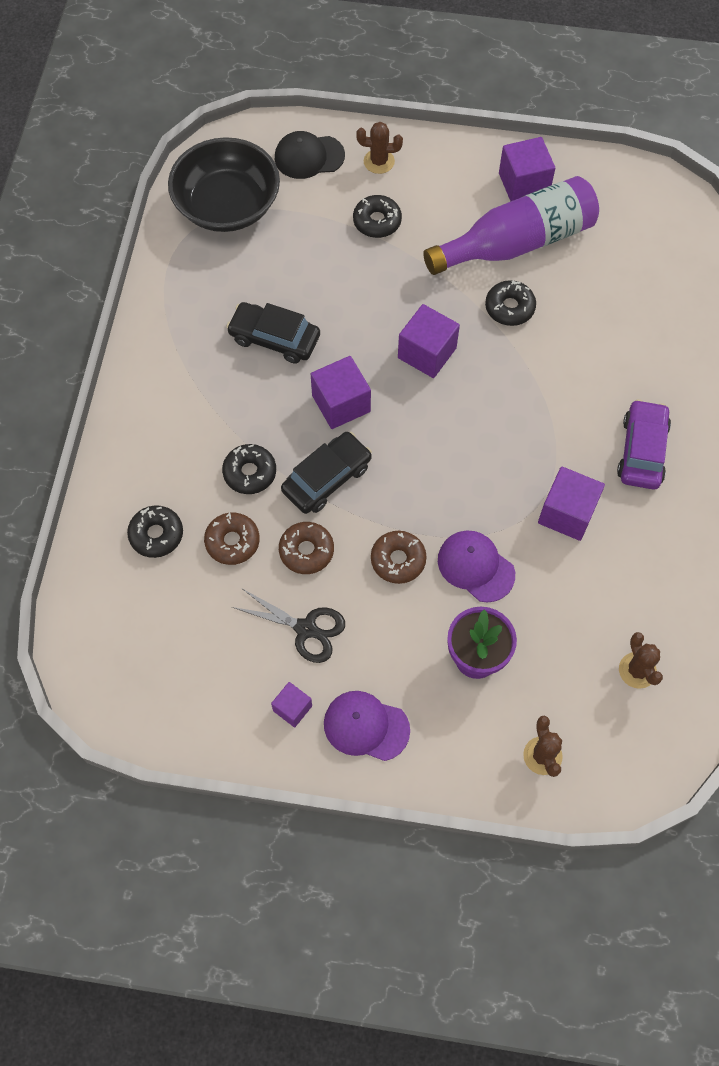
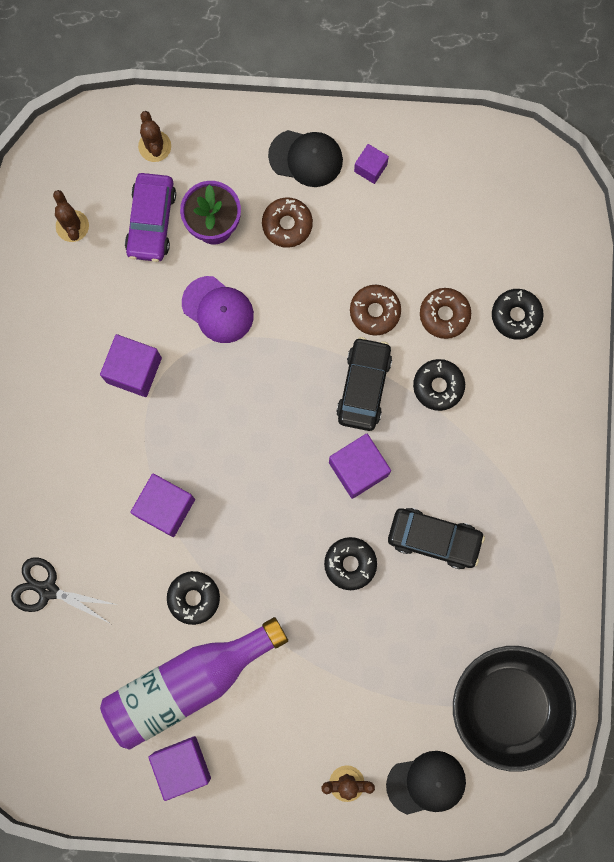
camera: 175 degrees right, 15 degrees up
black scissors [232,588,345,663] -> black scissors moved to [11,558,118,624]
black car [281,432,372,514] -> black car turned 150 degrees clockwise [336,337,392,431]
purple cap [324,691,410,761] -> black cap [268,130,343,187]
black donut [353,195,402,238] -> black donut moved to [324,537,377,590]
brown donut [371,531,427,584] -> brown donut moved to [262,197,313,248]
purple cube [398,304,460,378] -> purple cube moved to [130,474,195,537]
purple car [617,399,671,490] -> purple car moved to [125,173,176,262]

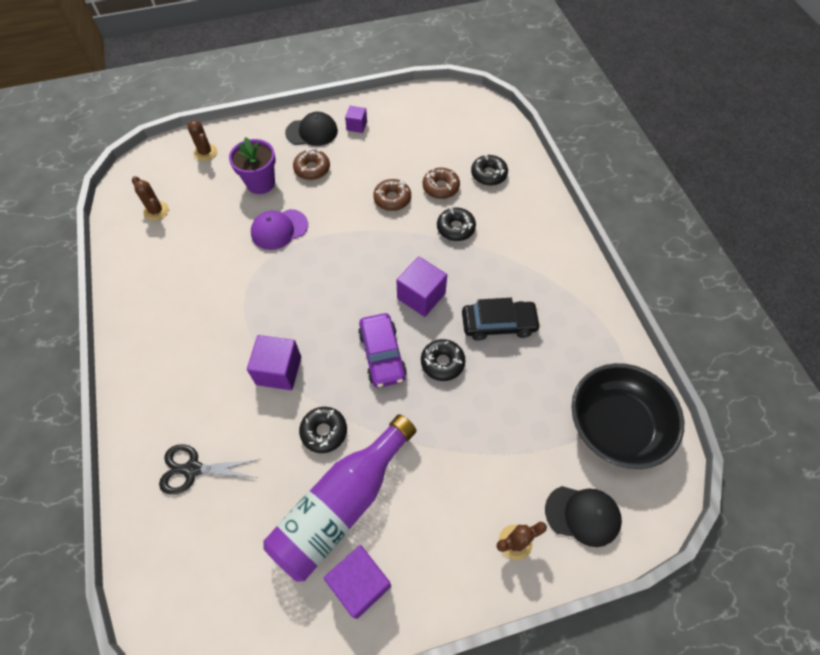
camera: 20 degrees left, 20 degrees down
purple cube [100,334,162,397] -> none
purple car [125,173,176,262] -> purple car moved to [358,313,407,388]
purple cap [182,276,254,343] -> purple cap turned 135 degrees clockwise [251,209,308,250]
black car [336,337,392,431] -> none
black cap [386,751,466,815] -> black cap turned 45 degrees clockwise [545,486,622,547]

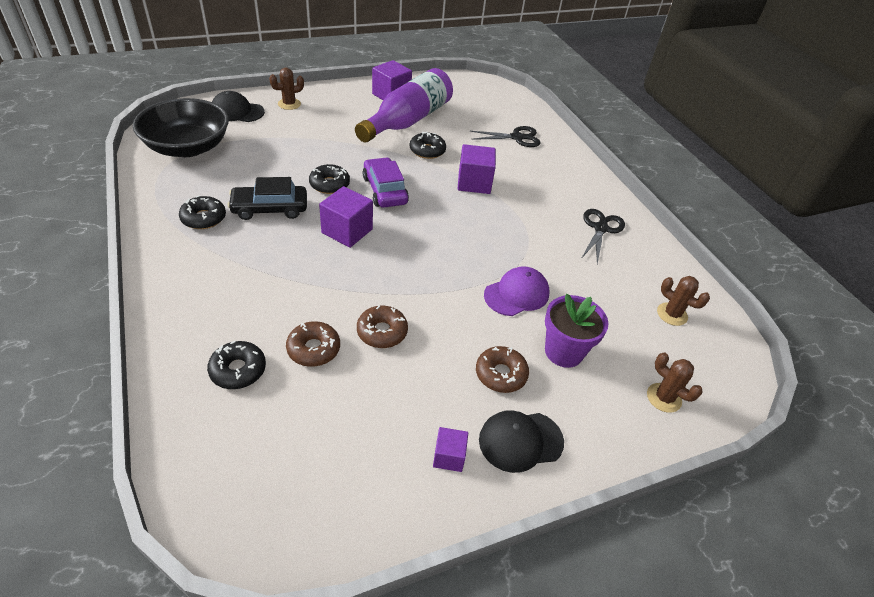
camera: 170 degrees right, 15 degrees down
black donut [437,207,476,241] -> black donut moved to [179,195,226,229]
none -> black scissors [582,209,625,264]

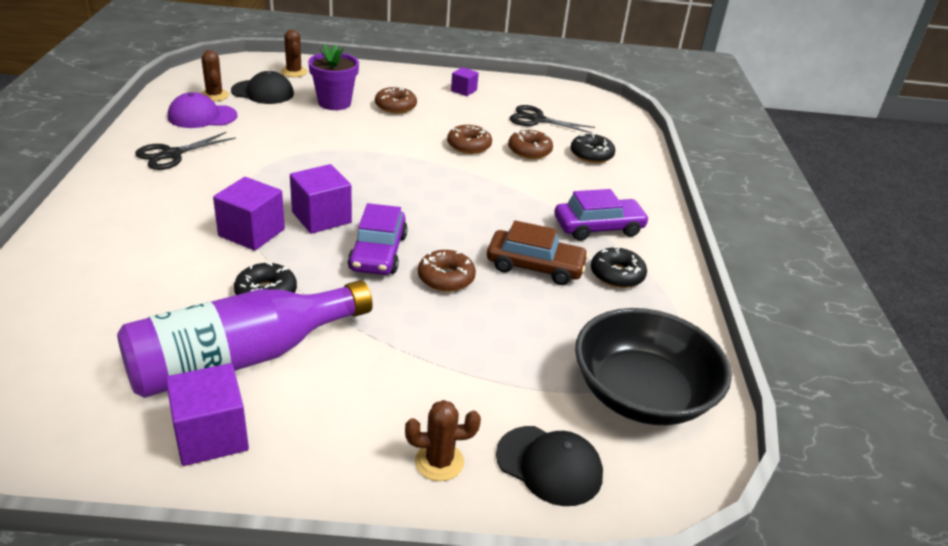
camera: 155 degrees left, 10 degrees down
black car [227,177,307,220] -> brown car [487,220,589,285]
black donut [309,164,350,194] -> brown donut [418,250,476,292]
purple cube [319,186,373,248] -> purple cube moved to [290,164,352,234]
black scissors [470,126,541,147] -> black scissors moved to [510,105,595,133]
black cap [479,410,564,473] -> black cap moved to [231,71,294,104]
purple cap [484,266,550,316] -> purple cap moved to [168,92,237,128]
none -> purple car [554,189,649,241]

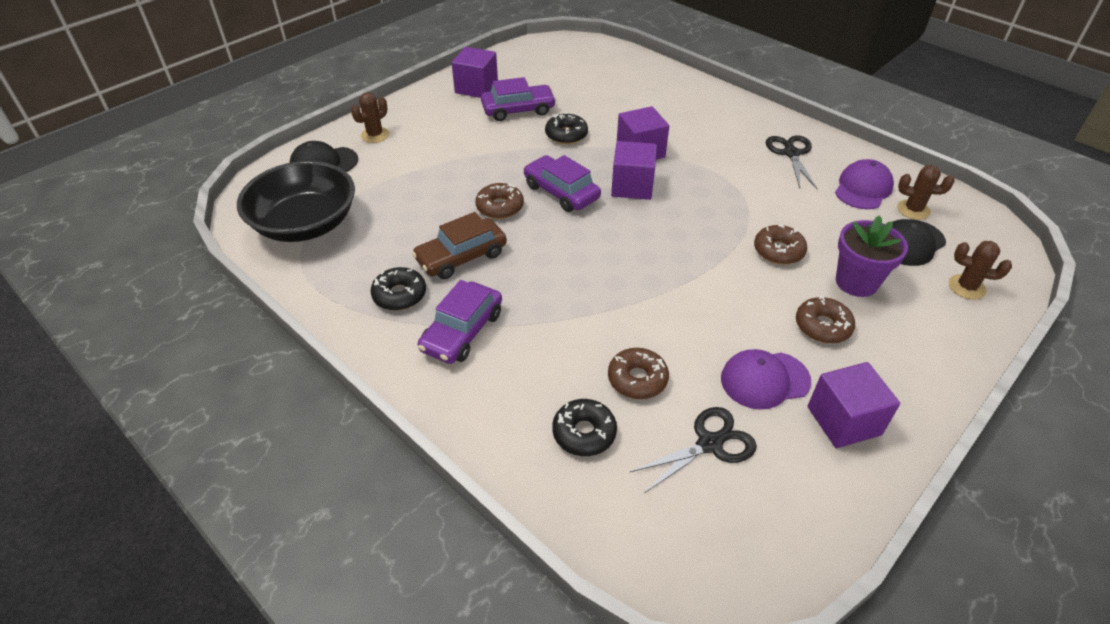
camera: 135 degrees right, 10 degrees up
purple bottle [117,280,373,398] -> purple car [481,77,556,121]
brown donut [447,125,492,154] -> brown donut moved to [754,224,807,264]
purple cube [451,67,479,96] -> purple cube [808,362,900,448], size x1.73
none -> purple cap [721,349,811,410]

